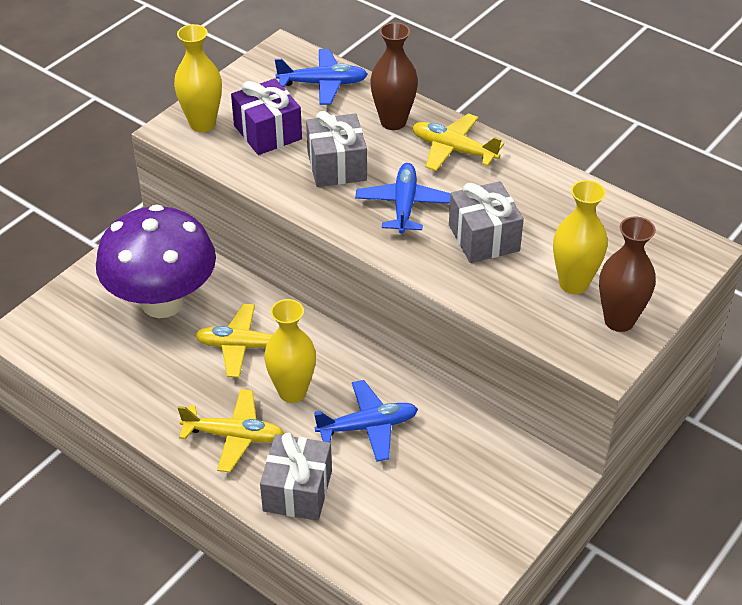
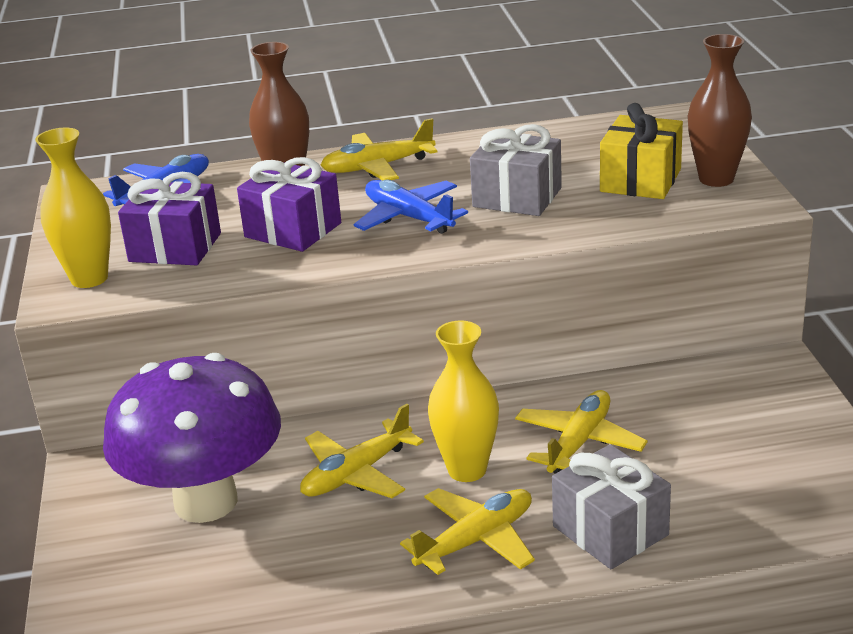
camera: 45 degrees left, 15 degrees down
grey gift [306,111,367,187] -> purple gift [237,157,341,252]
blue plane [314,380,418,462] -> yellow plane [515,390,648,474]
yellow vase [553,180,608,294] -> yellow gift [600,103,683,199]

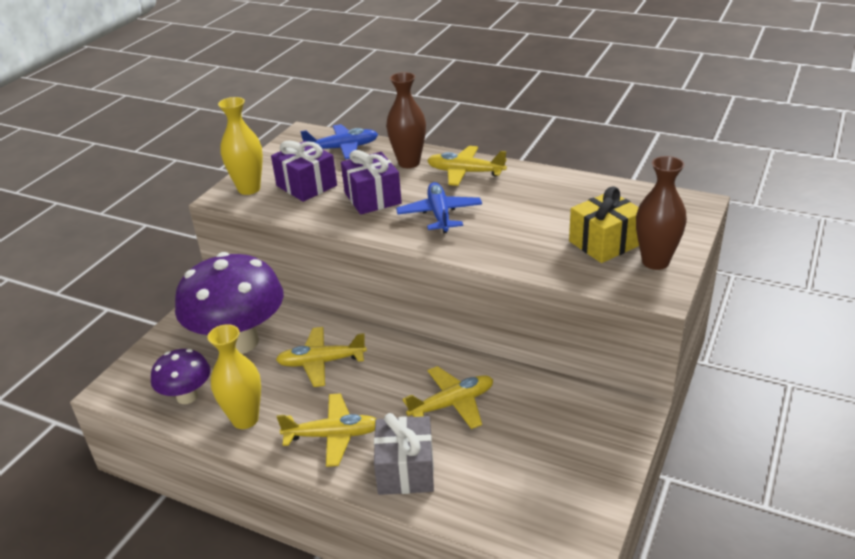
camera: 35 degrees right, 5 degrees up
yellow vase [428,320,499,482] -> yellow vase moved to [207,324,261,429]
grey gift [470,124,562,216] -> none
none -> purple mushroom [151,349,210,404]

